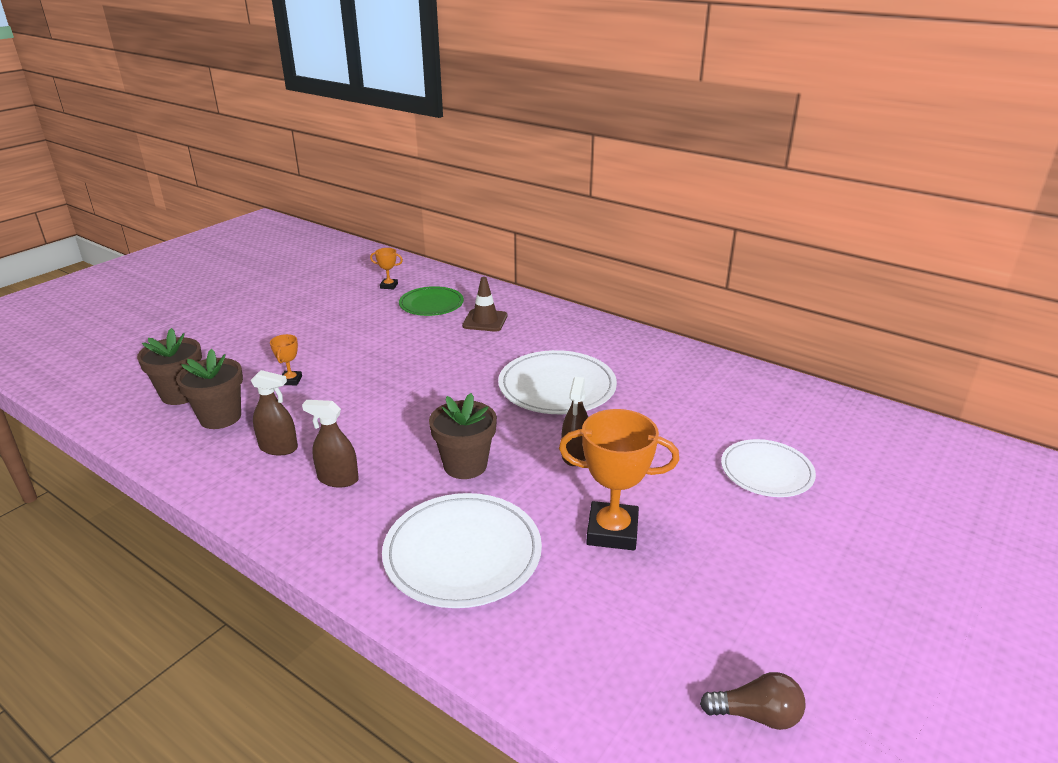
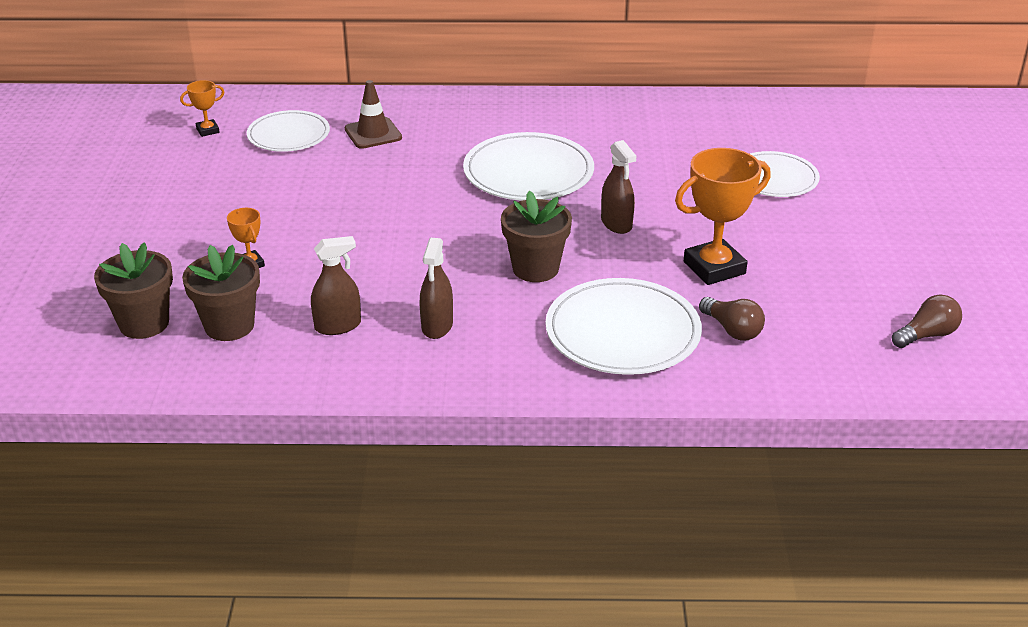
camera: 35 degrees left, 5 degrees up
brown spray bottle [302,400,359,488] -> brown spray bottle turned 60 degrees counterclockwise [420,238,453,339]
green plate [399,286,464,316] -> white plate [247,110,330,152]
none -> brown light bulb [699,297,765,341]

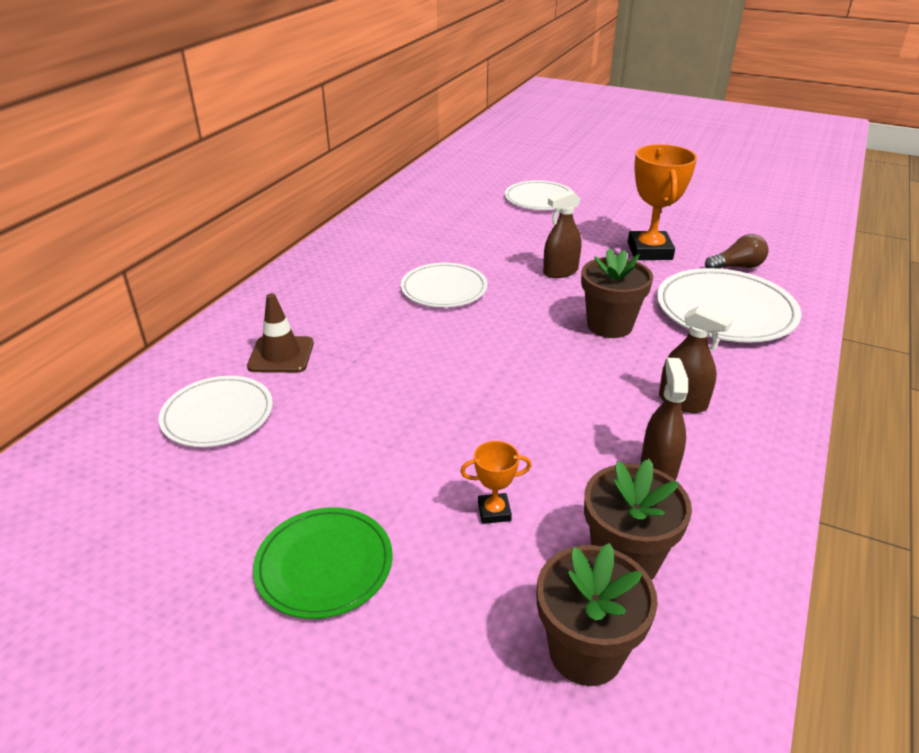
camera: 65 degrees left, 0 degrees up
orange trophy [180,80,224,137] -> none
white plate [463,132,594,201] -> white plate [400,263,488,307], size x0.66
brown spray bottle [601,140,636,234] -> brown spray bottle turned 150 degrees clockwise [543,190,581,278]
brown light bulb [892,294,962,348] -> none
none -> green plate [253,507,393,619]

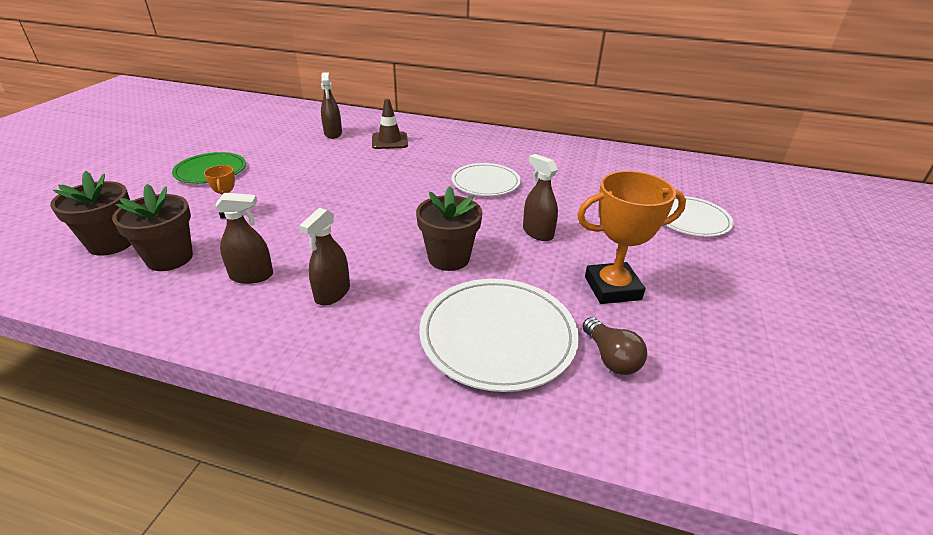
camera: 80 degrees right, 0 degrees up
white plate [159,376,273,447] -> brown spray bottle [321,72,342,139]

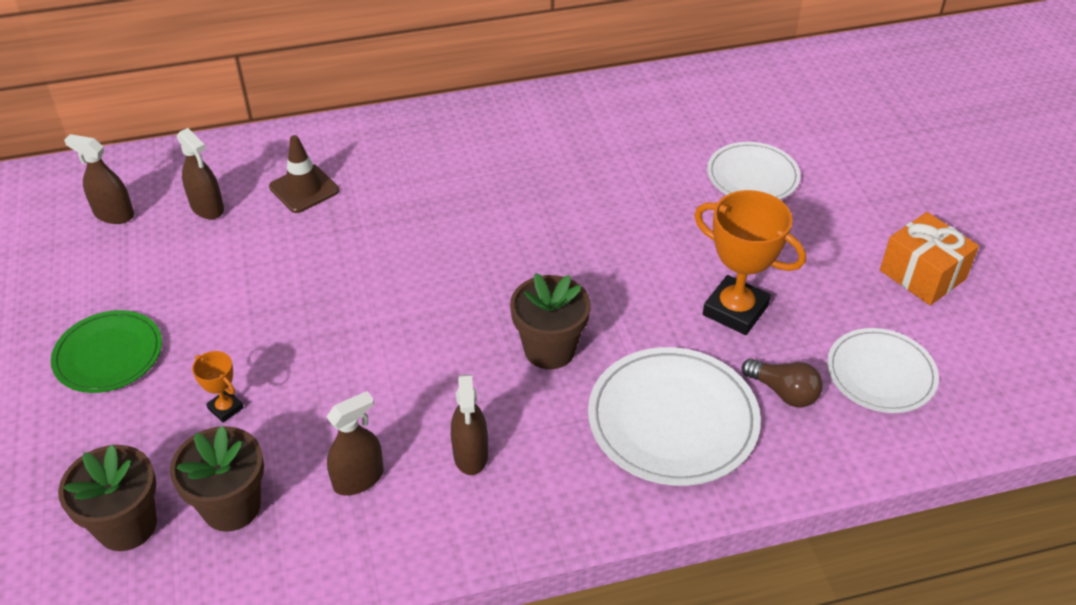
camera: 30 degrees left, 10 degrees up
white plate [452,163,521,196] -> white plate moved to [827,328,939,413]
brown spray bottle [523,154,558,241] -> brown spray bottle moved to [64,134,134,224]
orange trophy [577,171,686,304] -> orange trophy turned 75 degrees clockwise [694,190,806,335]
none -> orange gift [880,212,979,305]

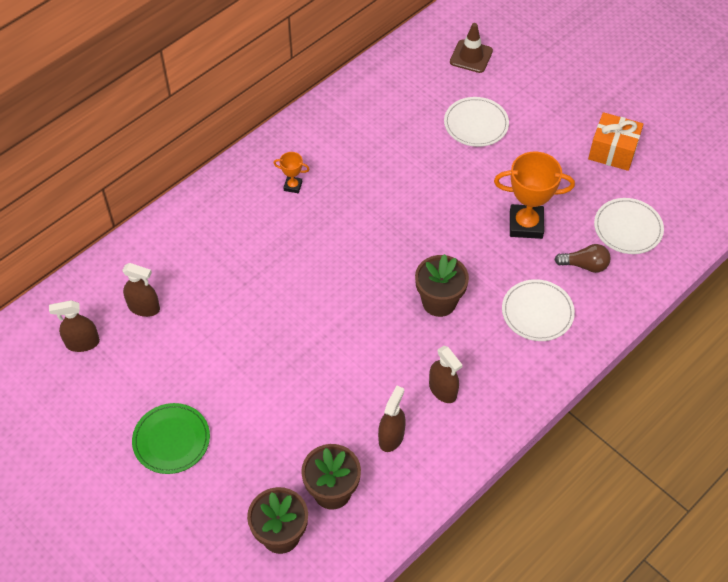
camera: 30 degrees left, 10 degrees up
orange trophy [192,351,244,423] -> orange trophy moved to [273,152,309,193]
brown traffic cone [269,135,339,213] -> brown traffic cone moved to [450,23,493,73]
white plate [588,347,761,486] -> white plate [502,279,575,341], size x0.66

